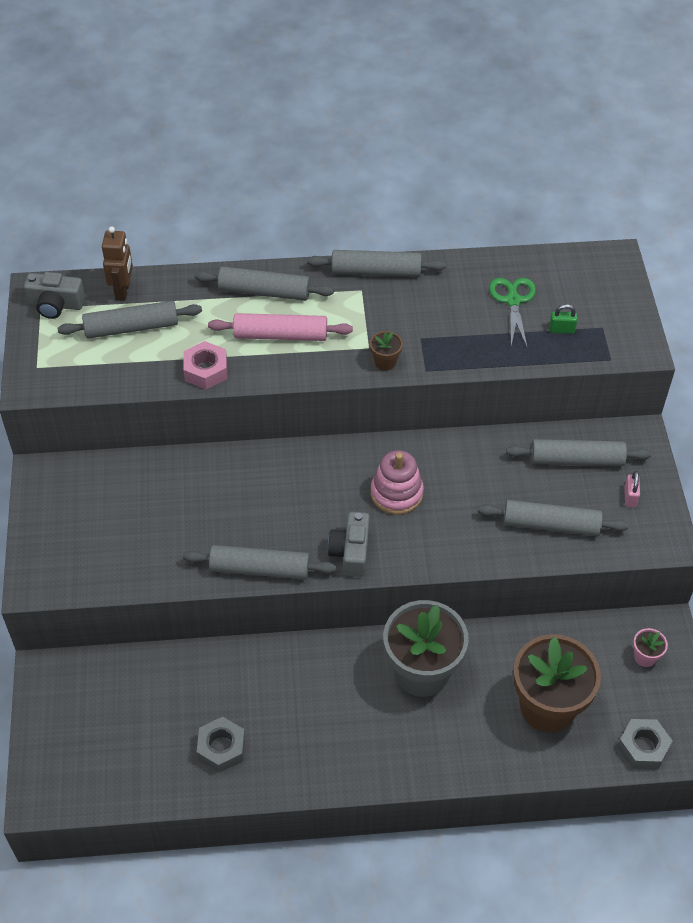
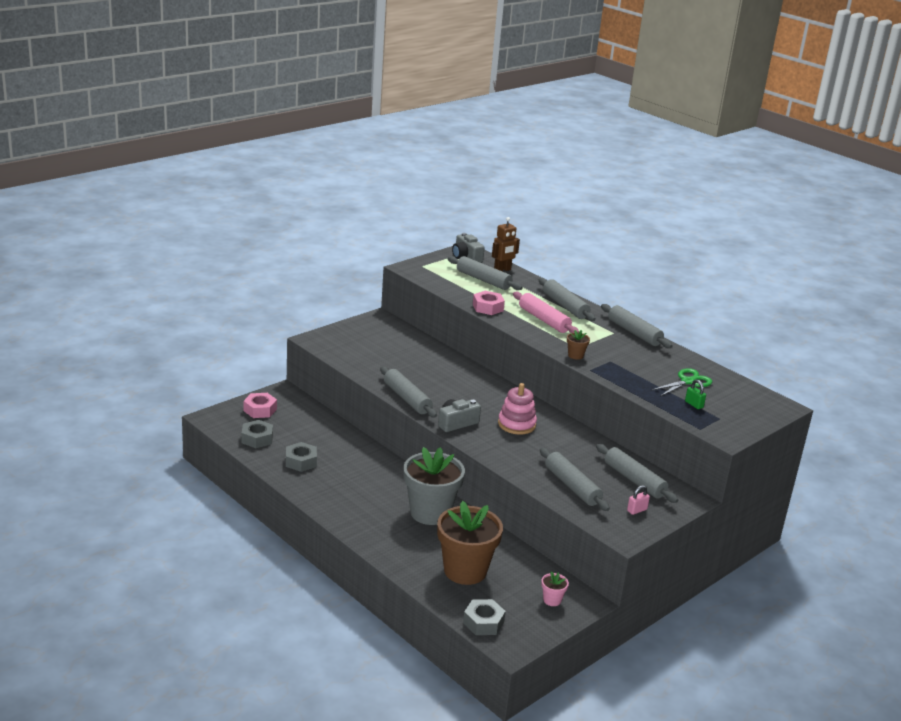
camera: 50 degrees right, 25 degrees down
none -> grey nut [242,420,273,448]
none -> pink nut [244,393,277,418]

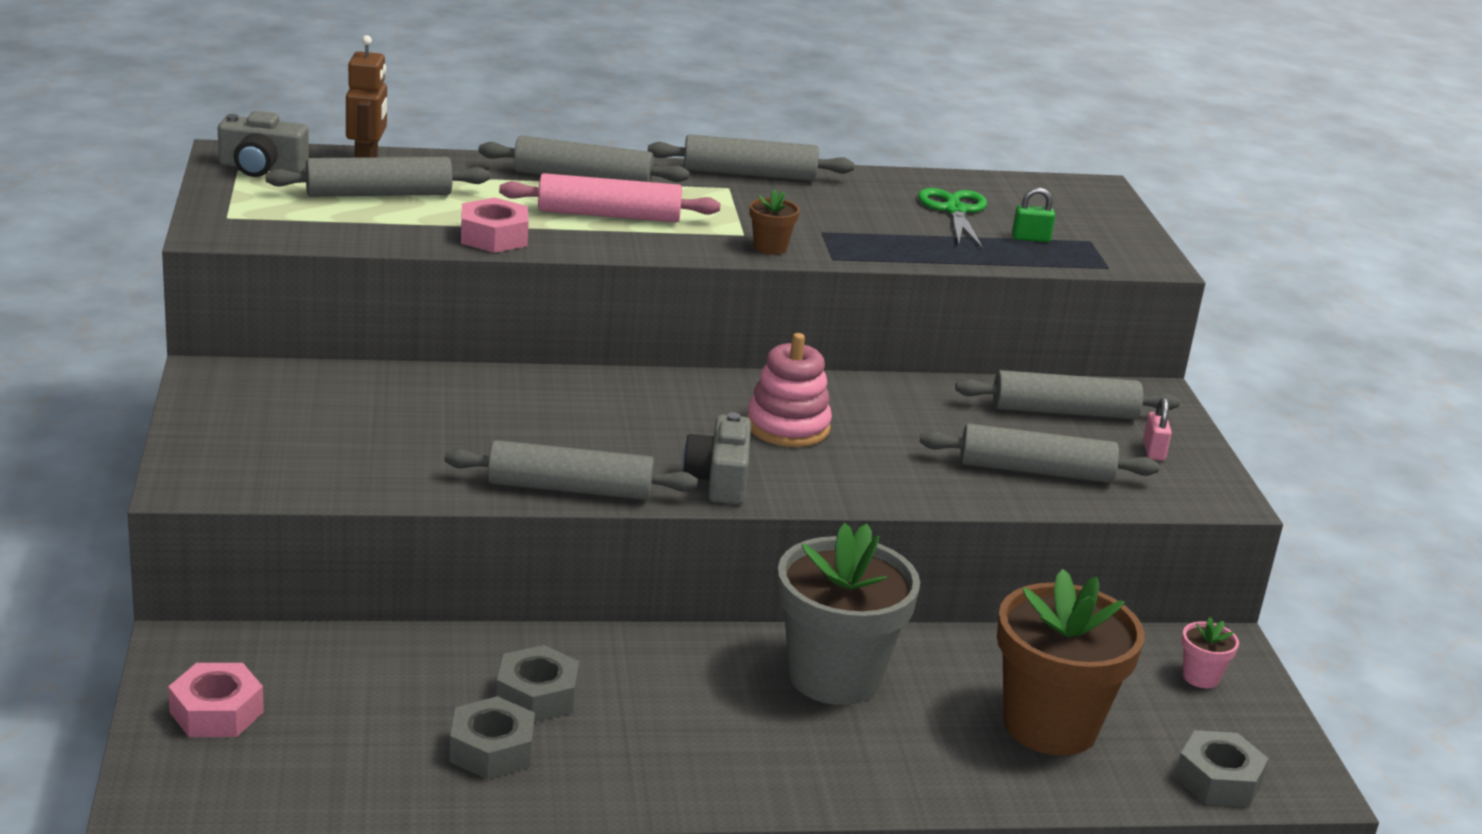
camera: 55 degrees left, 0 degrees up
grey nut [242,420,273,448] -> grey nut moved to [496,645,579,722]

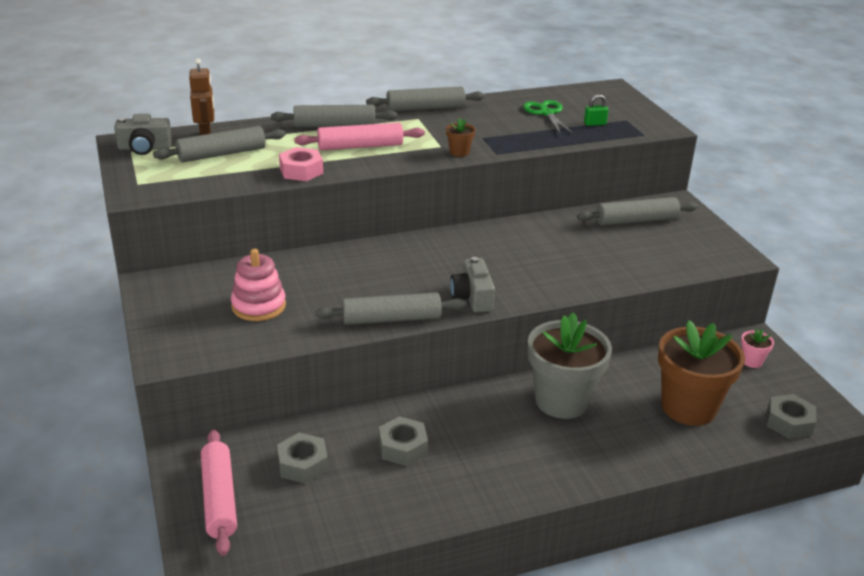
camera: 10 degrees left, 5 degrees up
pink nut [168,663,264,737] -> pink rolling pin [201,429,237,556]
grey nut [449,696,535,779] -> grey nut moved to [277,433,328,484]
pink stacking toy [747,333,832,447] -> pink stacking toy moved to [231,249,286,321]
grey rolling pin [920,424,1159,483] -> none
pink padlock [1143,397,1172,460] -> none

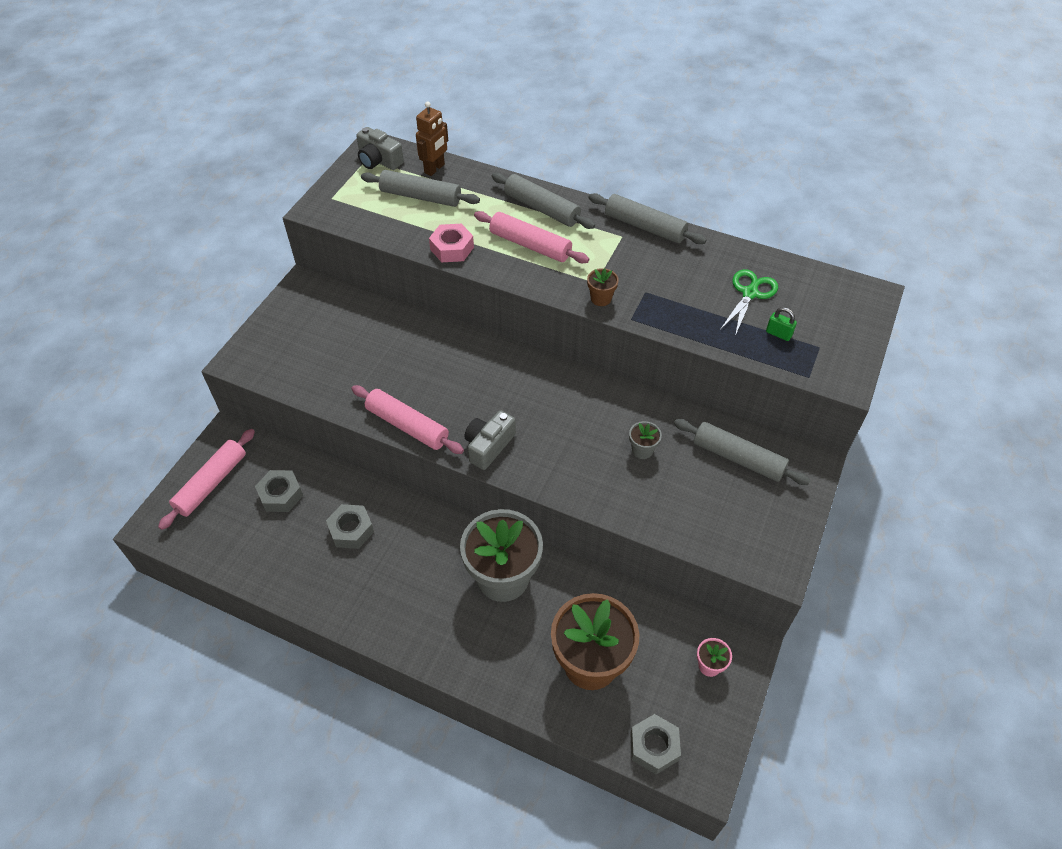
camera: 45 degrees right, 20 degrees up
pink stacking toy [231,249,286,321] -> none
grey rolling pin [315,292,467,325] -> pink rolling pin [351,385,464,454]
none -> grey flower pot [629,421,662,459]

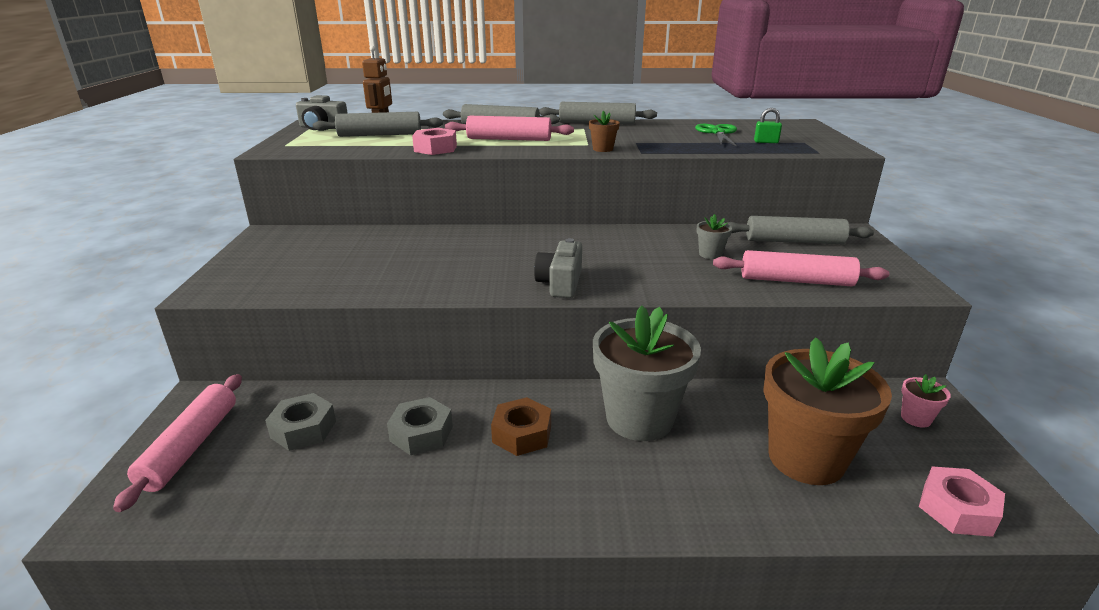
camera: 25 degrees left, 25 degrees down
pink rolling pin [351,385,464,454] -> pink rolling pin moved to [713,250,889,286]
grey nut [630,714,681,774] -> pink nut [919,466,1005,537]
none -> brown nut [491,397,551,456]

